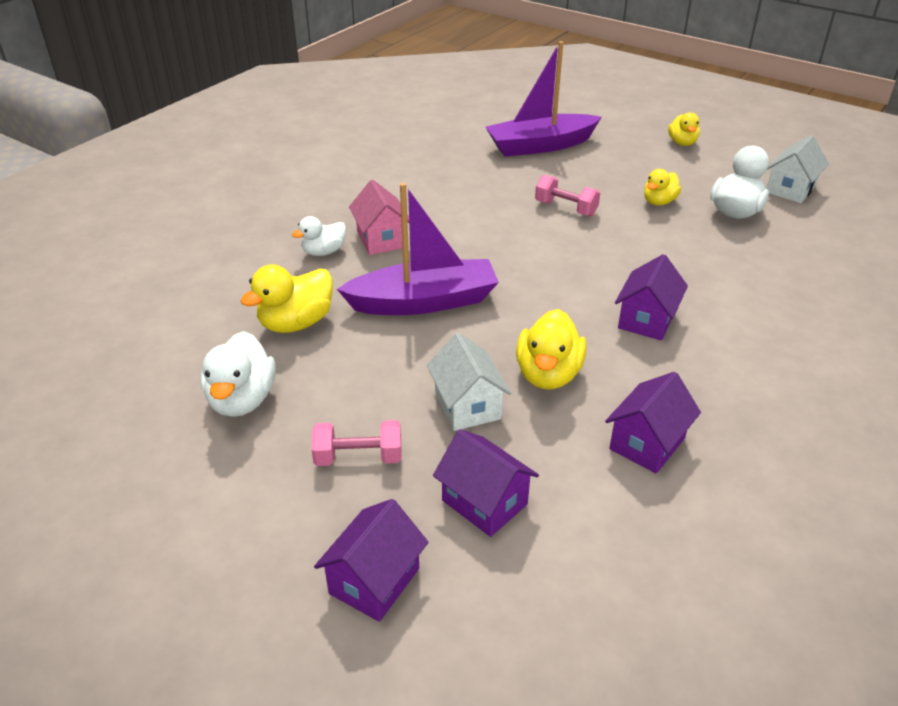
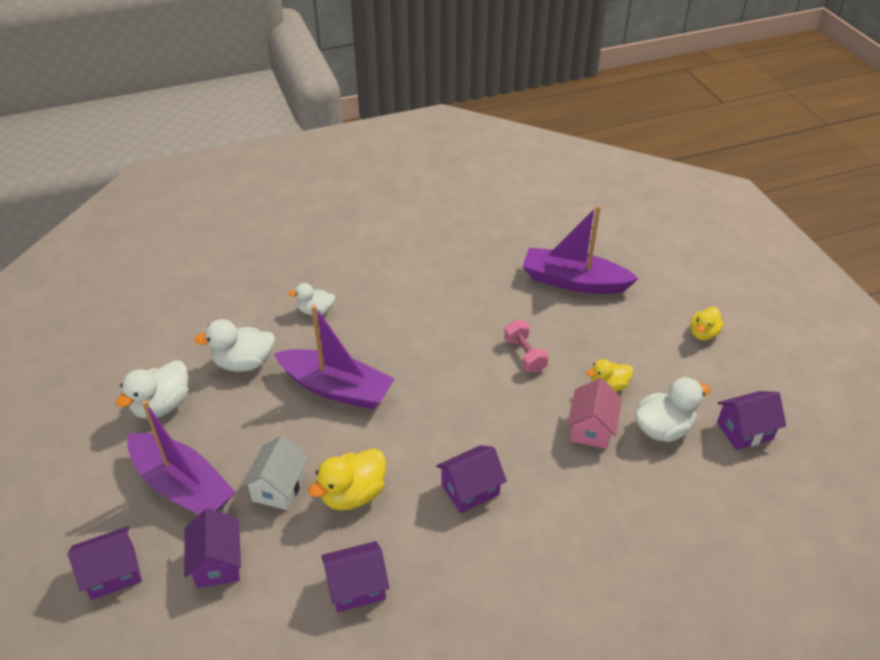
camera: 35 degrees right, 5 degrees up
yellow duck [240,265,333,333] -> white duck [194,319,275,372]
pink dumbbell [311,420,402,466] -> purple boat [127,400,236,515]
pink house [349,180,409,255] -> pink house moved to [567,378,622,449]
white house [767,135,829,203] -> purple house [717,391,786,450]

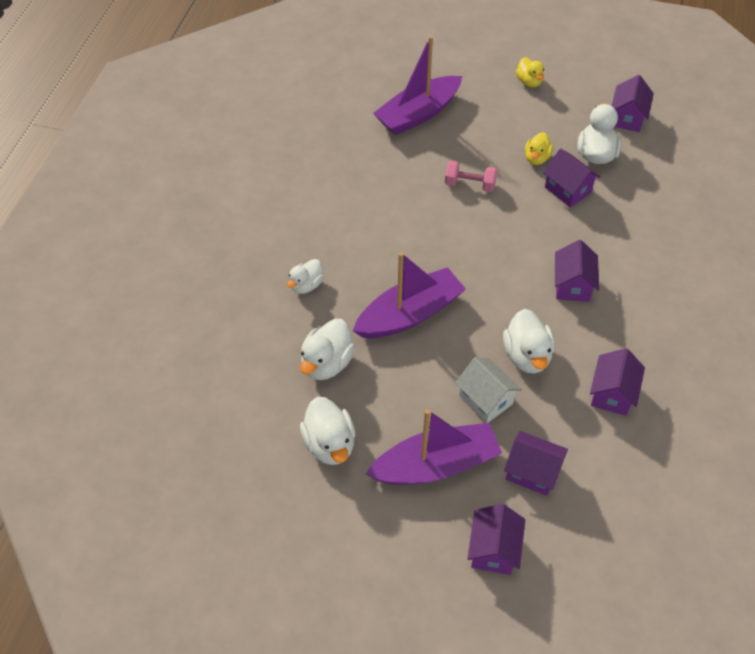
camera: 55 degrees left, 10 degrees up
yellow duck [309,449,386,511] -> white duck [503,309,555,374]
pink house [567,378,622,449] -> purple house [543,149,600,207]

